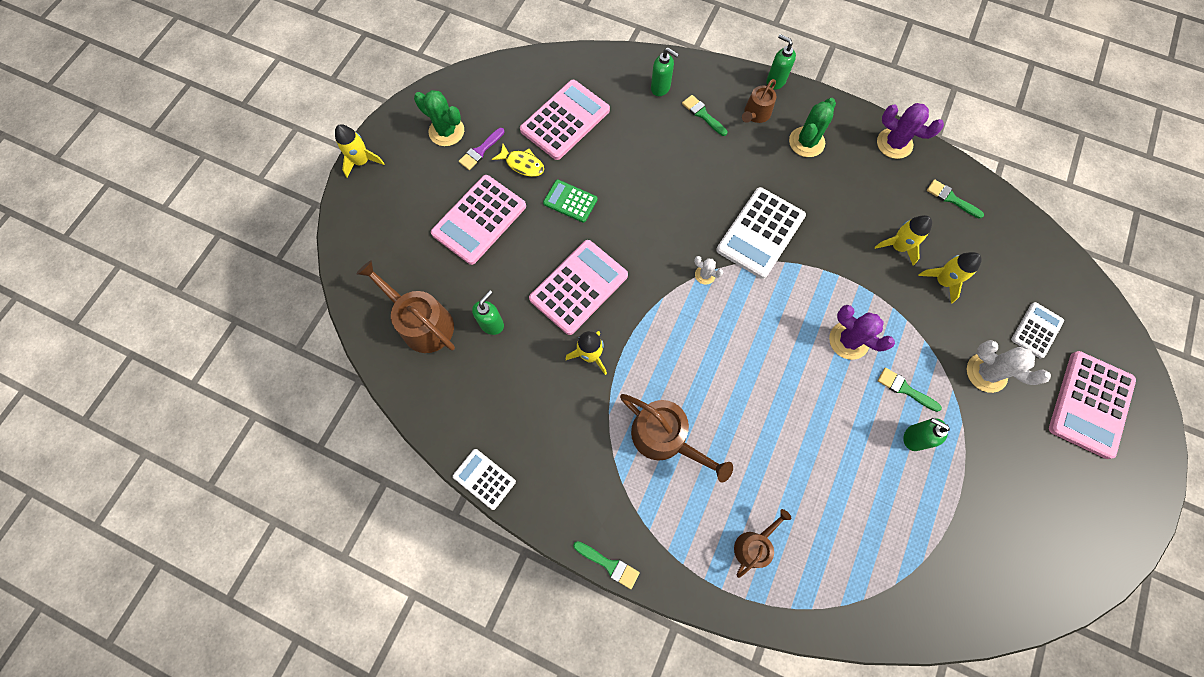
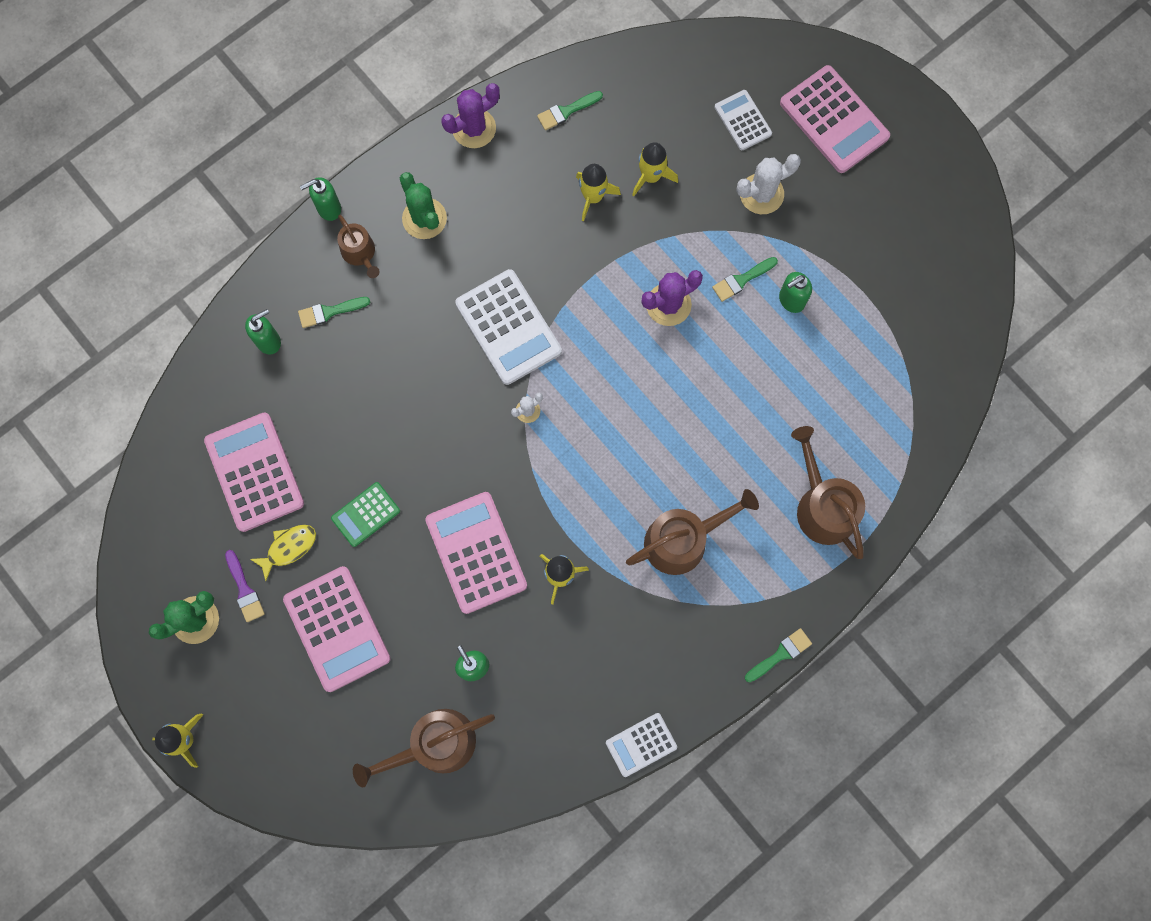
camera: 65 degrees left, 5 degrees up
brown watering can [734,509,791,578] -> brown watering can [791,426,865,559], size x1.68

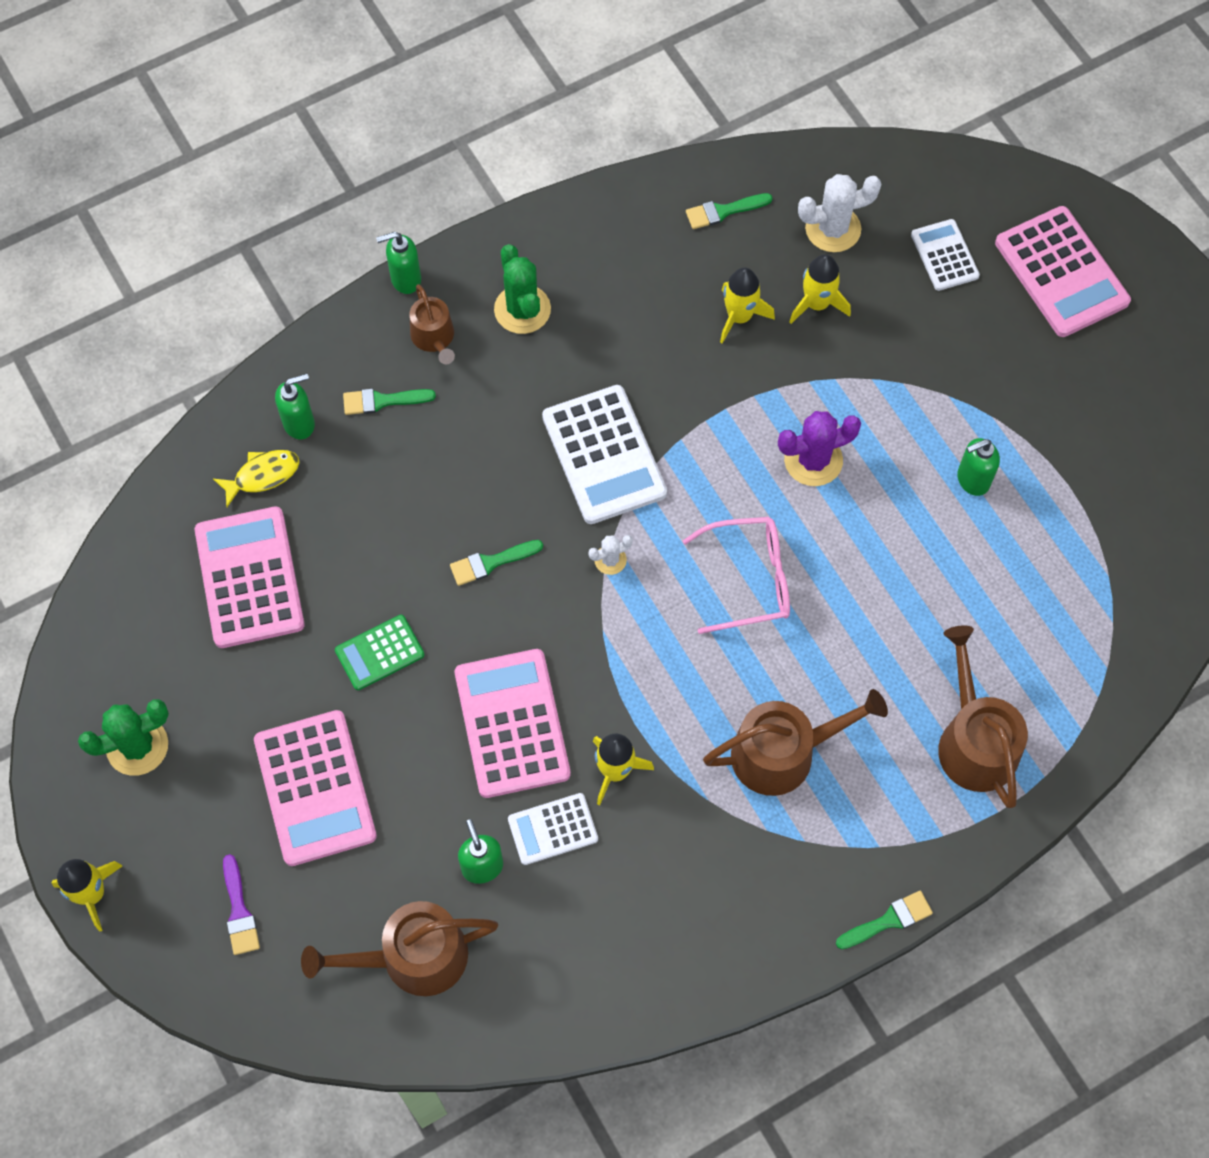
camera: 10 degrees right, 10 degrees down
purple brush [225,550,265,622] -> purple brush moved to [223,854,260,955]
yellow fish [250,525,316,581] -> yellow fish moved to [213,450,300,507]
purple cactus [441,83,500,148] -> none
white calculator [606,713,677,777] -> white calculator moved to [508,793,598,865]
green brush [712,257,778,302] -> green brush moved to [450,540,543,586]
white cactus [736,154,801,214] -> white cactus moved to [798,174,881,252]
none -> pink glasses [682,517,790,634]

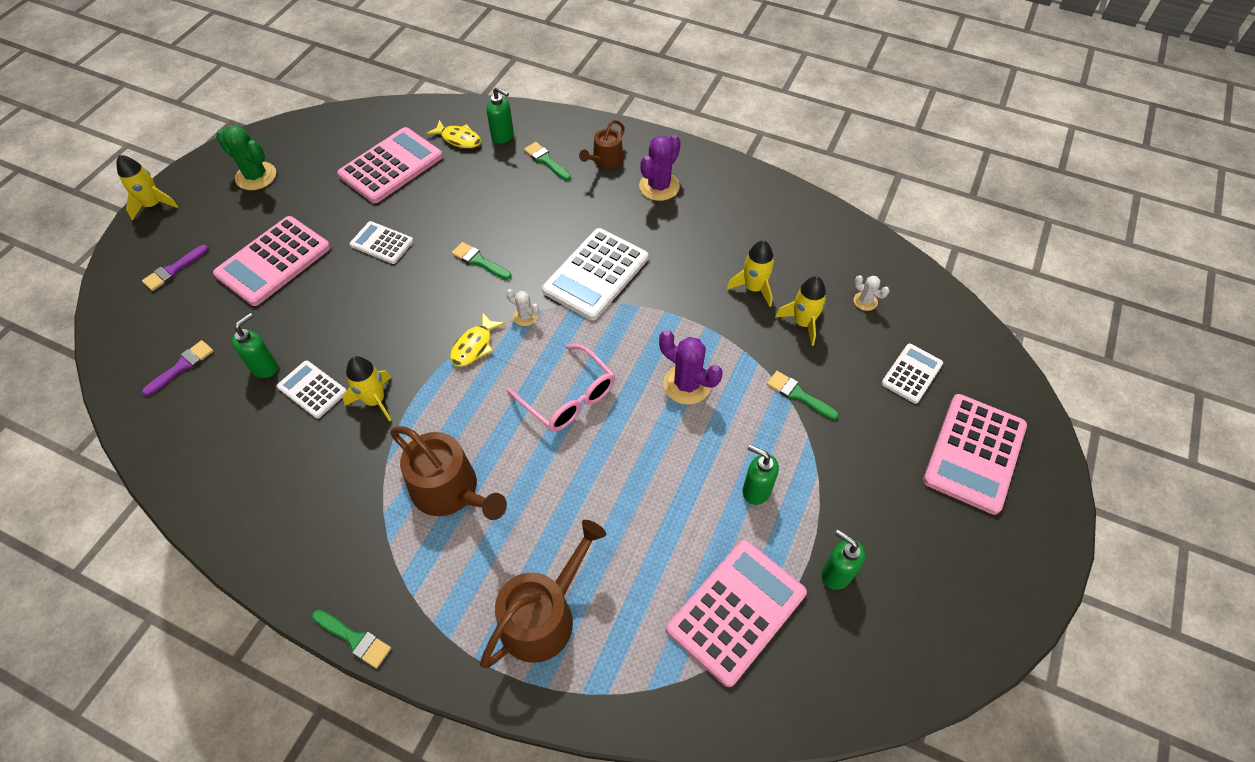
camera: 55 degrees right, 10 degrees down
brown watering can [301,901,498,996] -> purple brush [142,340,214,396]
green calculator [335,615,425,690] -> white calculator [350,221,414,264]
green soap dispenser [376,232,421,294] -> green soap dispenser moved to [822,530,865,590]
pink calculator [455,649,571,798] -> pink calculator moved to [666,540,807,687]
green cactus [494,244,551,334] -> purple cactus [639,135,681,201]
green brush [686,193,773,229] -> green brush moved to [767,371,839,420]
white cactus [798,174,881,252] -> white cactus [854,275,889,311], size x0.54
none -> yellow fish [450,312,505,367]

